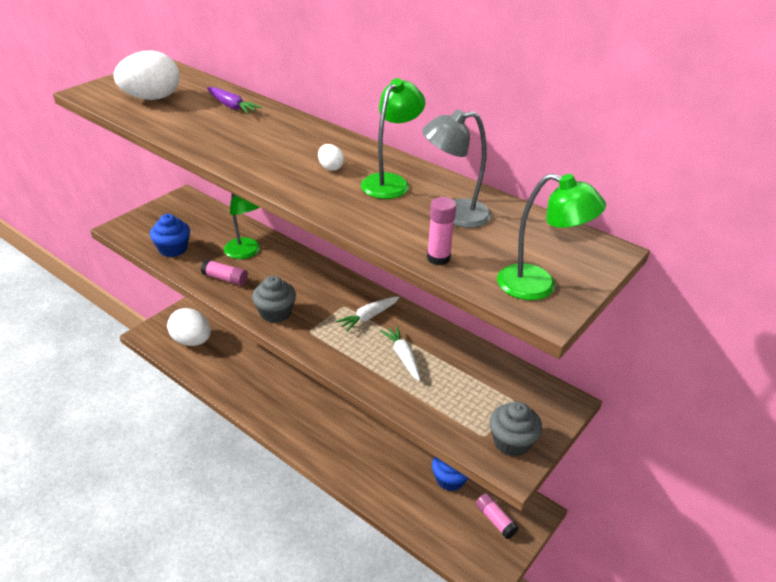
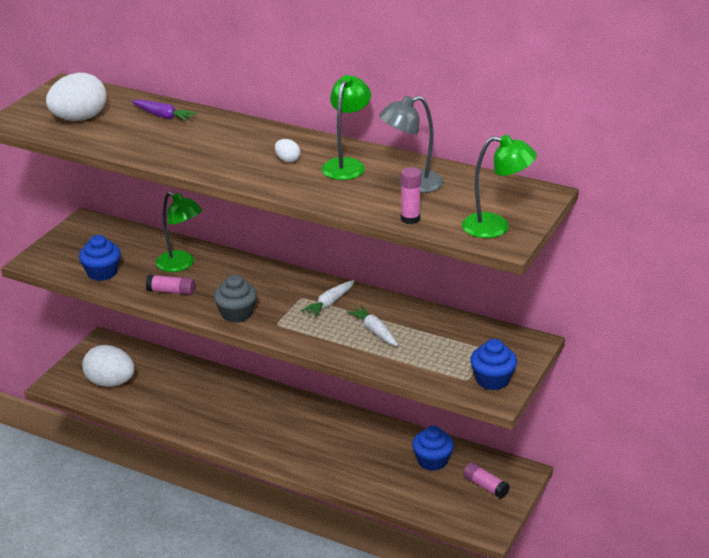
camera: 10 degrees left, 5 degrees down
grey cupcake [490,401,542,457] -> blue cupcake [470,339,517,390]

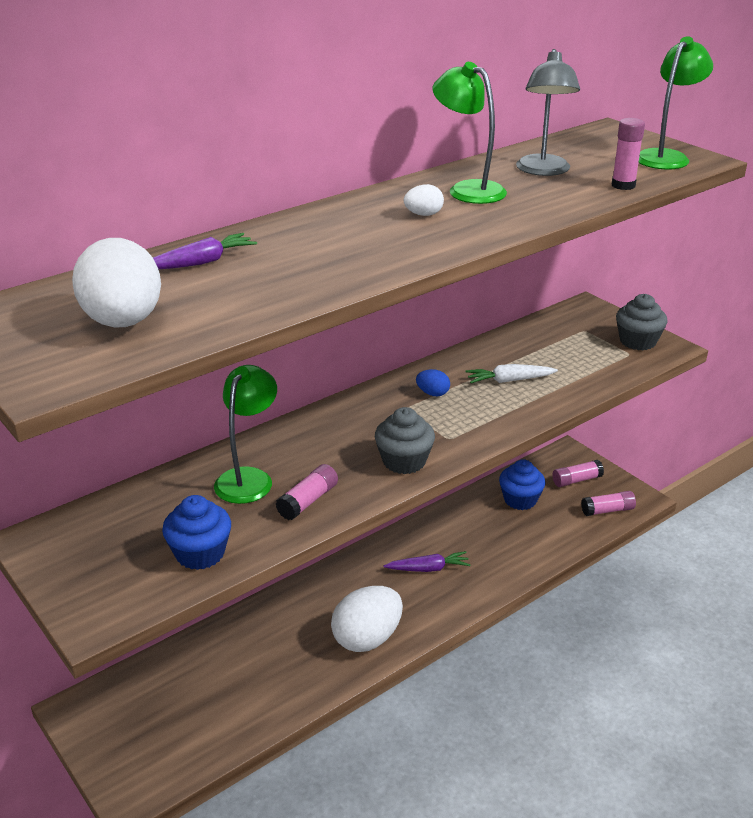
camera: 65 degrees left, 0 degrees up
white egg [82,345,135,387] -> white egg moved to [331,586,403,652]
green lamp [156,191,203,272] -> green lamp turned 45 degrees counterclockwise [214,365,277,504]
white carrot [301,280,355,318] -> blue egg [416,369,450,396]
blue cupcake [470,339,517,390] -> grey cupcake [616,294,668,351]
none -> purple carrot [384,551,471,572]
none -> pink glue stick [581,491,636,516]

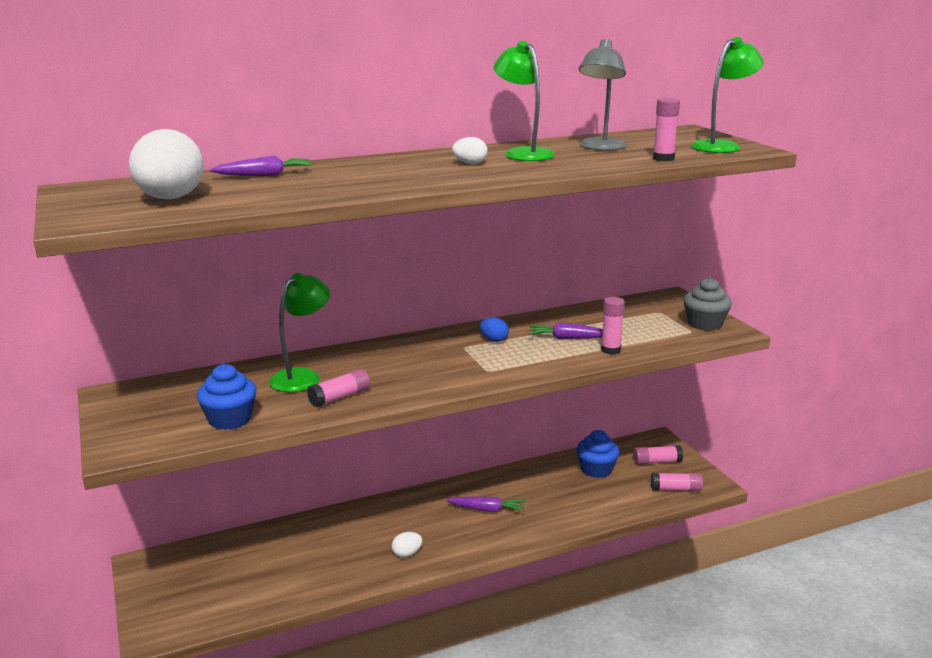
camera: 15 degrees right, 10 degrees down
white egg [331,586,403,652] -> white egg [392,532,423,557], size x0.45
grey cupcake [375,407,435,474] -> none
white carrot [466,364,558,383] -> purple carrot [528,323,603,339]
none -> pink glue stick [601,297,625,355]

